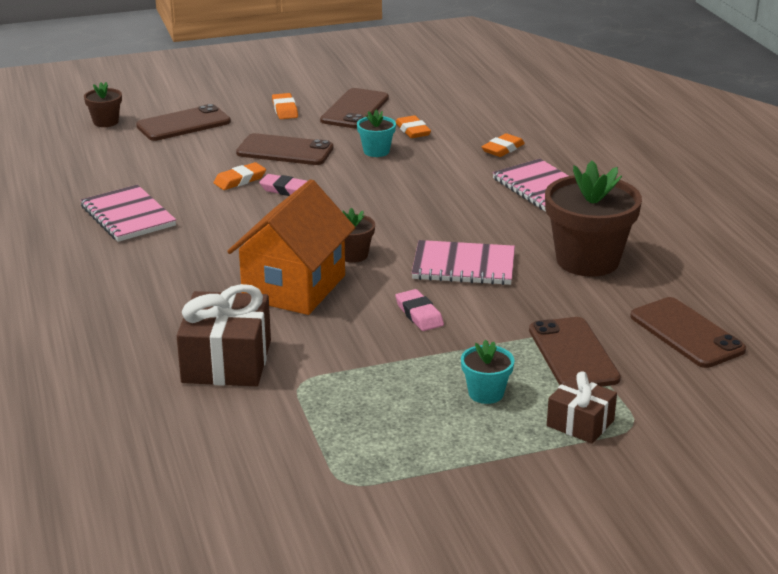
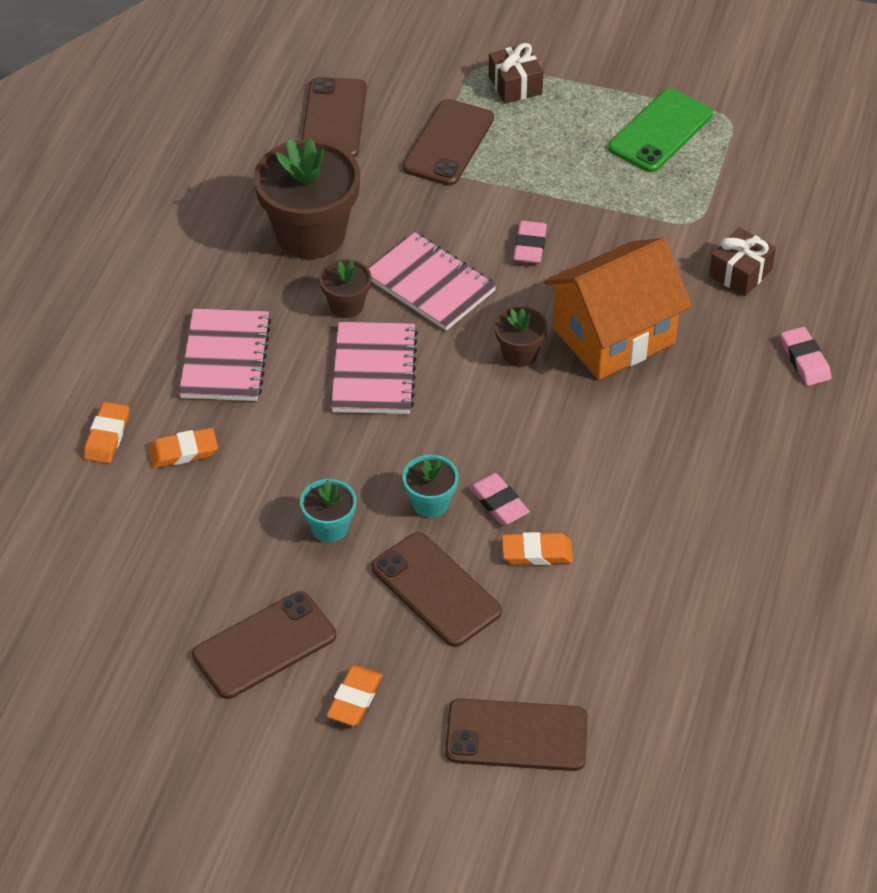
camera: 145 degrees left, 20 degrees up
pink notebook [80,185,176,242] -> pink notebook moved to [331,322,418,414]
brown flower pot [84,82,122,127] -> brown flower pot moved to [320,259,372,318]
brown gift [177,284,271,386] -> brown gift [709,227,776,296], size x0.58
orange eraser [396,115,431,138] -> orange eraser moved to [84,402,129,464]
turquoise flower pot [461,339,514,404] -> turquoise flower pot moved to [402,455,459,518]
none -> green phone [608,89,713,172]
none -> pink eraser [781,327,831,386]

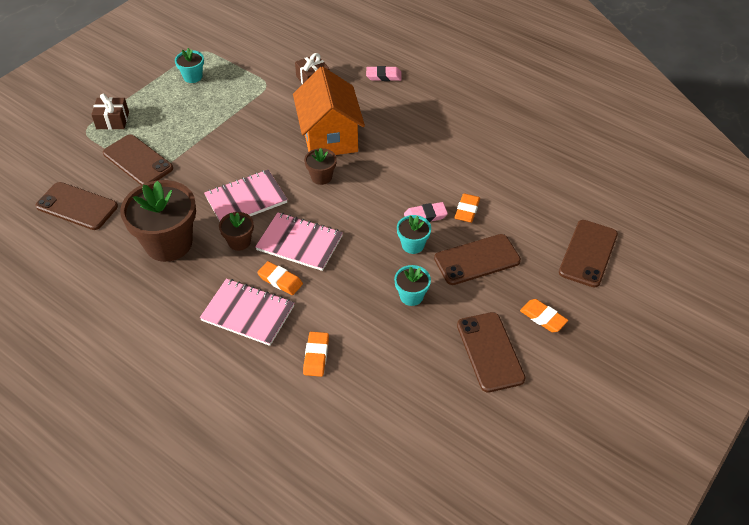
camera: 70 degrees left, 0 degrees up
orange eraser [84,402,129,464] -> orange eraser moved to [257,261,303,295]
pink eraser [513,221,547,263] -> none
green phone [608,89,713,172] -> turquoise flower pot [175,48,204,83]

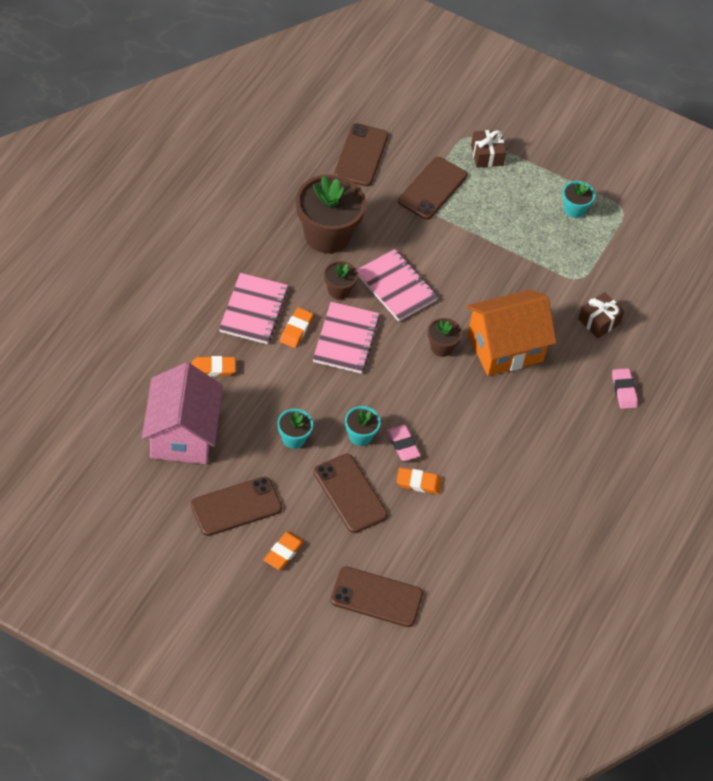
camera: 75 degrees right, 5 degrees up
none -> pink house [142,362,223,464]

